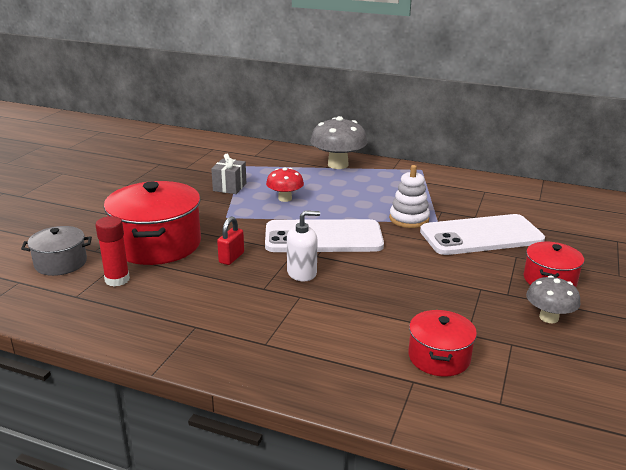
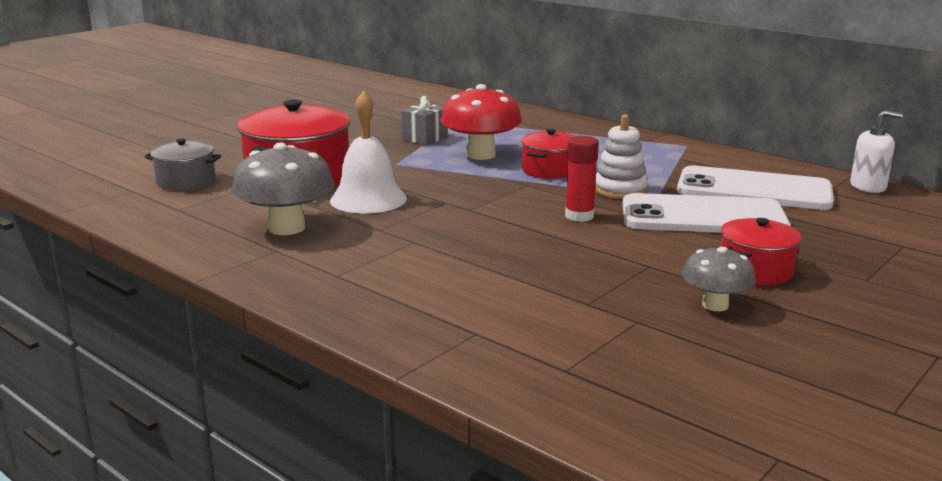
camera: 20 degrees right, 5 degrees down
red glue stick [95,216,130,287] -> red glue stick moved to [565,136,599,222]
red padlock [217,216,244,265] -> white bell [330,91,407,214]
white phone [265,219,384,252] -> white phone moved to [677,166,834,210]
red mushroom [266,167,304,202] -> red mushroom [440,84,522,160], size x1.68
white soap dispenser [287,211,320,282] -> white soap dispenser moved to [850,110,903,193]
grey mushroom [310,116,367,169] -> grey mushroom moved to [232,143,334,235]
red pot [408,310,477,377] -> red pot moved to [521,129,574,179]

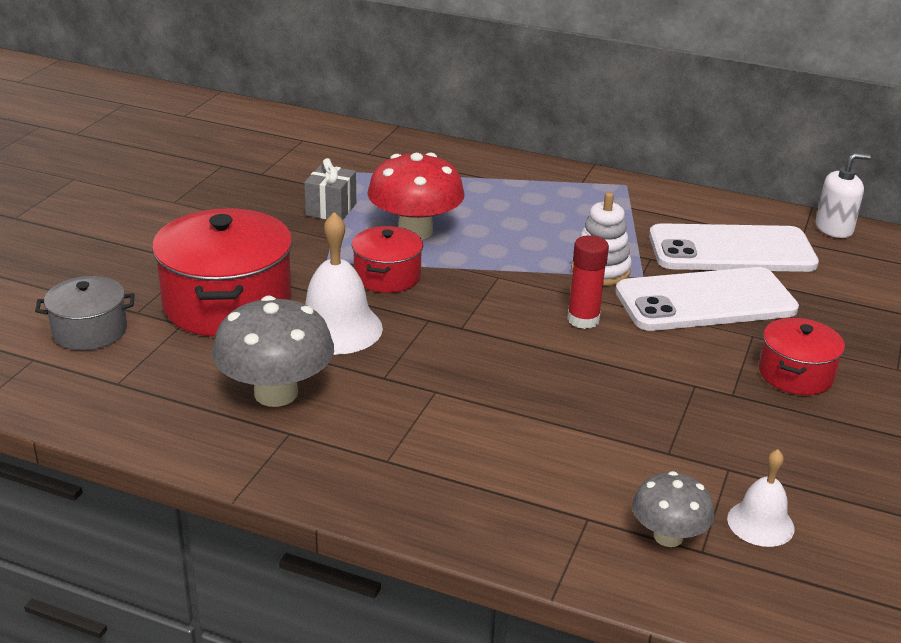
camera: 20 degrees left, 10 degrees up
red pot [521,129,574,179] -> red pot moved to [352,226,423,293]
grey mushroom [682,247,756,311] -> grey mushroom moved to [632,471,715,547]
none -> white bell [727,449,795,547]

